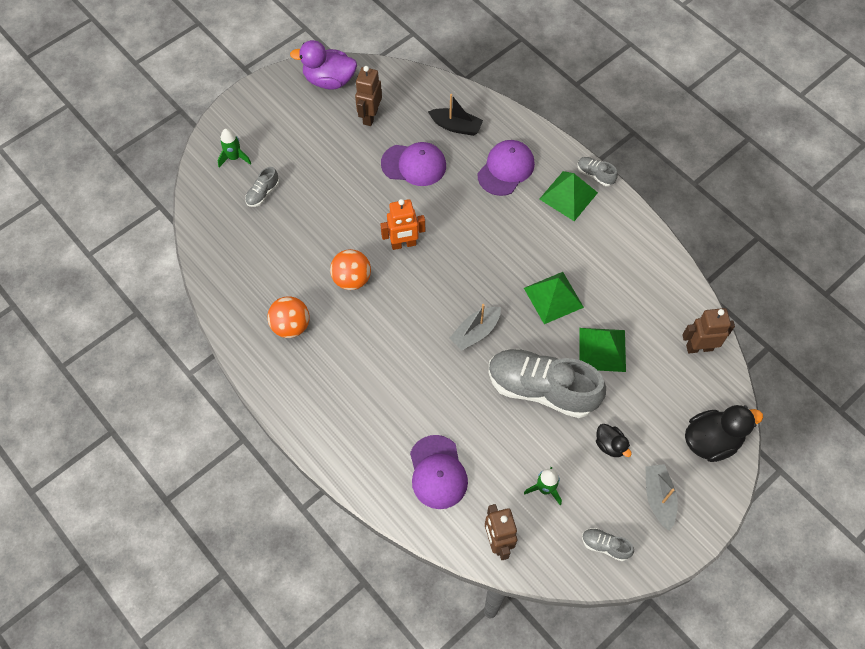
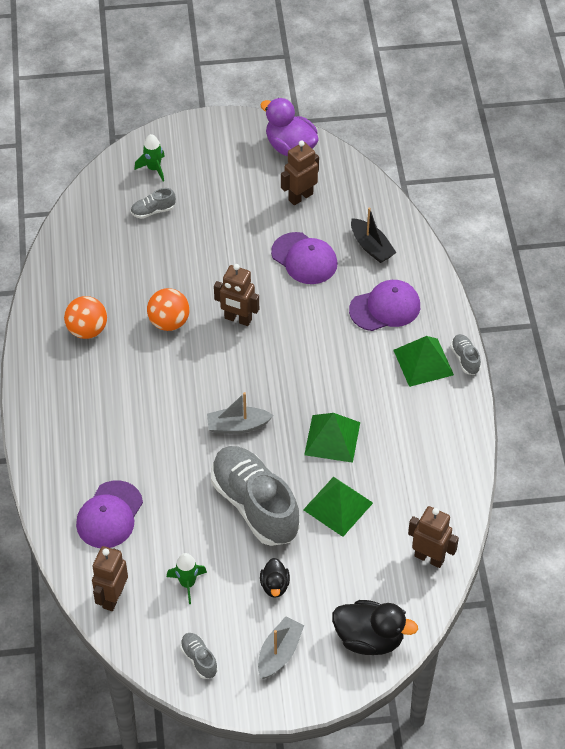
camera: 35 degrees right, 10 degrees down
orange robot [380,199,425,250] -> brown robot [214,264,259,326]

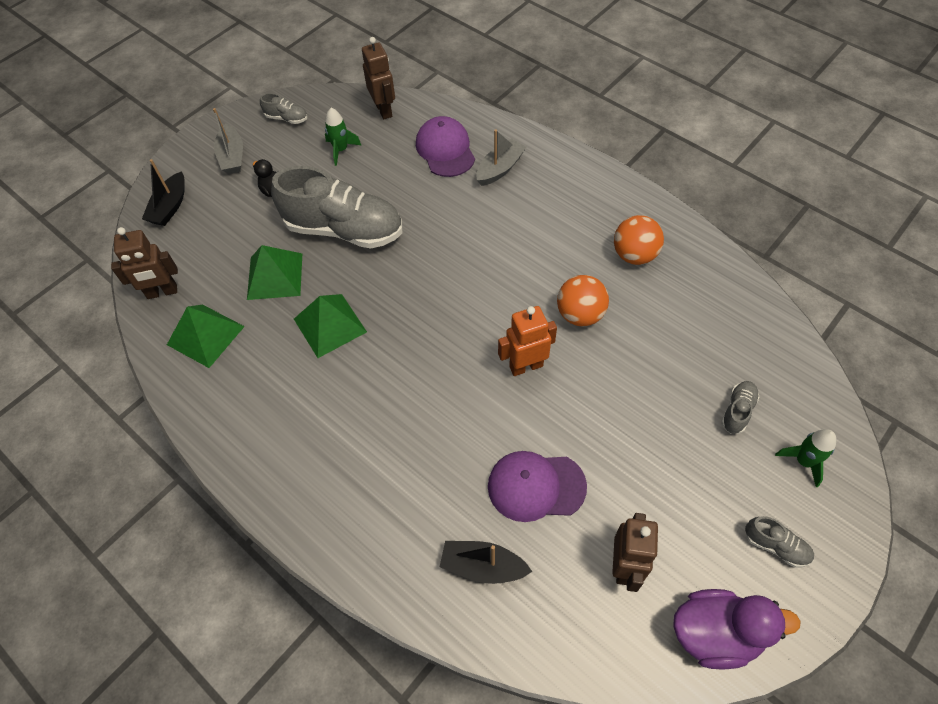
camera: 140 degrees right, 5 degrees up
grey boat [207,392,274,434] -> grey boat moved to [476,130,526,186]
brown robot [214,264,259,326] -> orange robot [498,306,557,376]
black duck [332,600,418,655] -> black boat [142,159,185,226]
purple cap [349,280,420,331] -> none
green pyramid [393,336,454,387] -> green pyramid moved to [167,305,245,368]
grey shoe [451,334,481,375] -> grey shoe moved to [745,516,814,568]

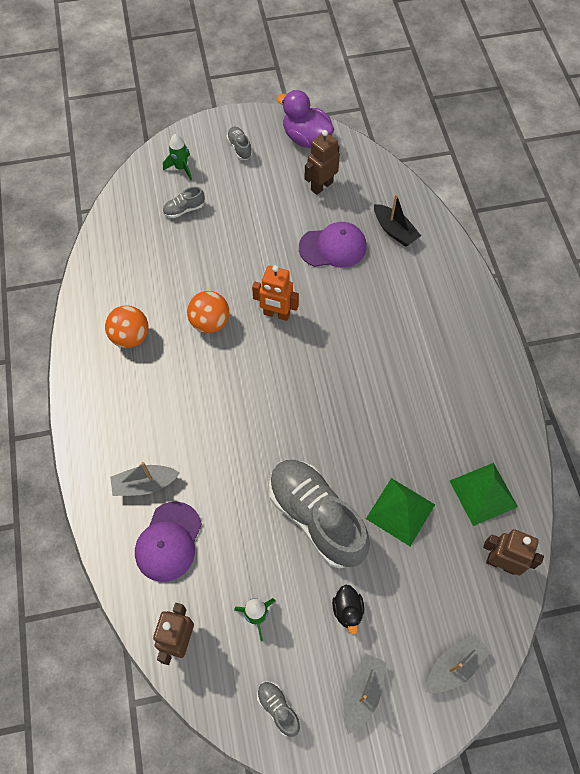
camera: 145 degrees left, 5 degrees up
black boat [142,159,185,226] -> grey boat [426,634,490,693]
green pyramid [294,294,367,358] -> none
purple cap [488,451,587,522] -> purple cap turned 45 degrees counterclockwise [299,222,367,267]

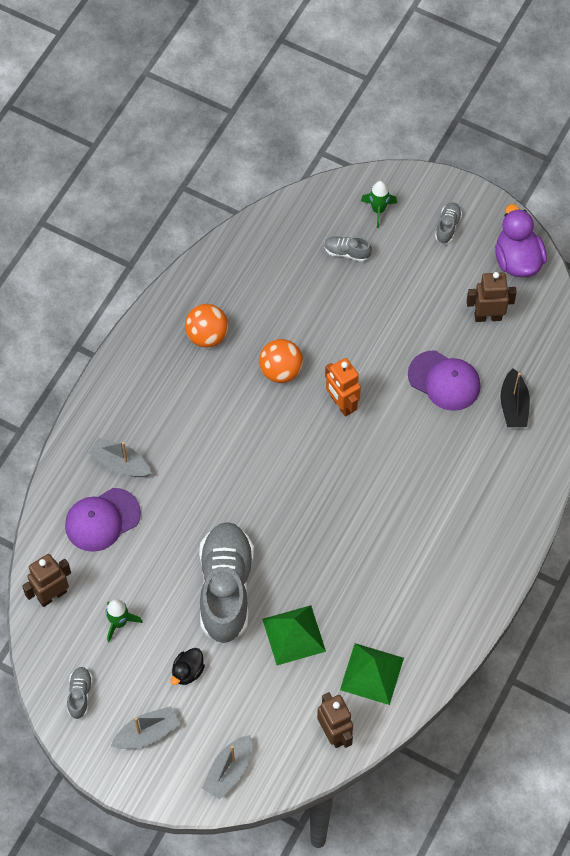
camera: 40 degrees right, 0 degrees up
grey boat [426,634,490,693] -> grey boat turned 120 degrees clockwise [202,735,252,800]

